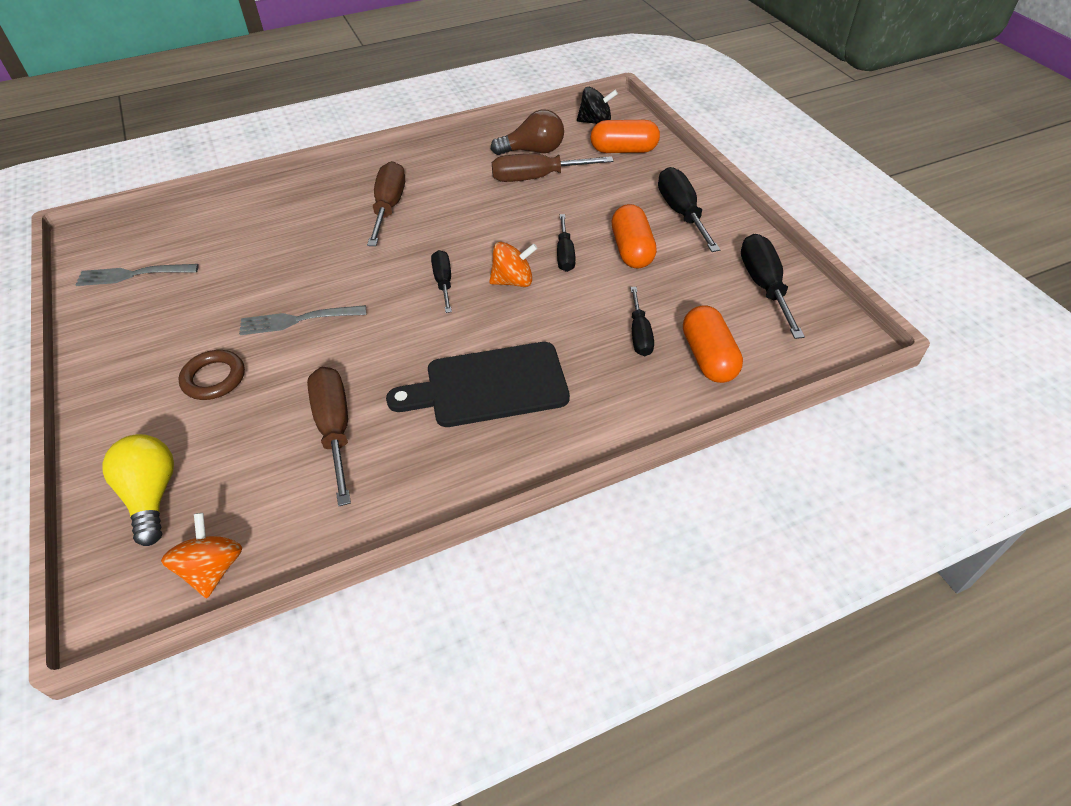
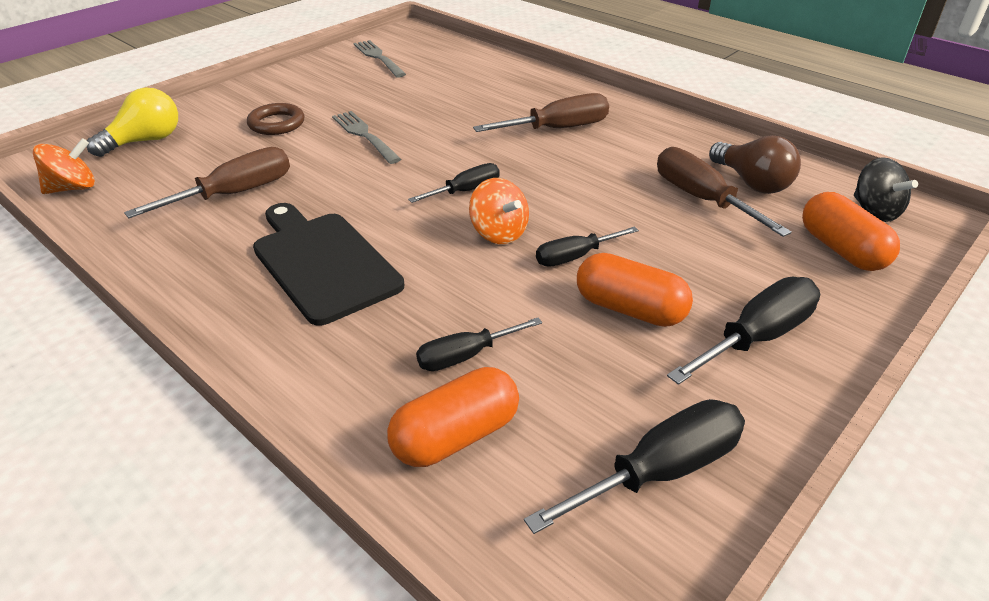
camera: 65 degrees right, 10 degrees down
orange capsule [612,204,657,268] -> orange capsule turned 60 degrees clockwise [577,253,693,327]

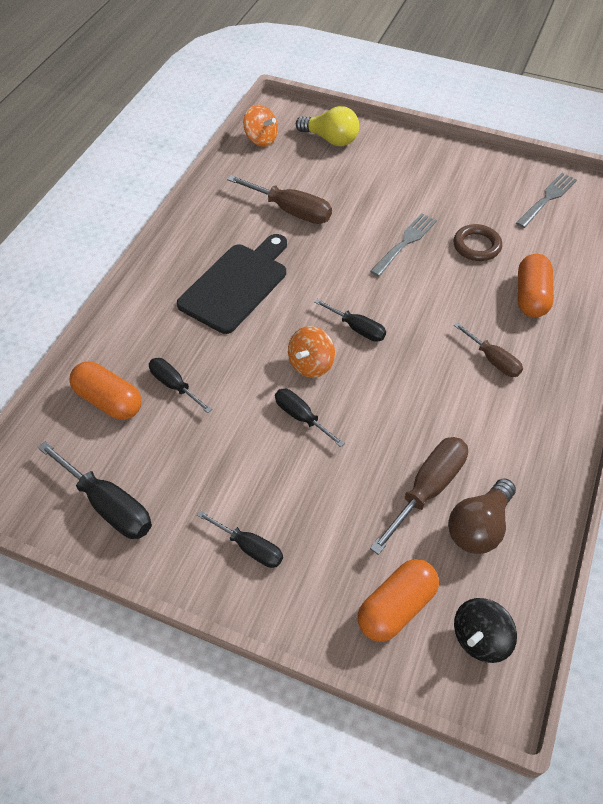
camera: 70 degrees right, 15 degrees up
brown ring [247,103,304,135] -> brown ring moved to [453,224,502,261]
brown screwdriver [473,93,609,132] -> brown screwdriver [454,322,523,377], size x0.63
orange capsule [577,253,693,327] -> orange capsule moved to [518,254,554,318]
black screwdriver [667,277,820,385] -> black screwdriver [197,510,283,568], size x0.63

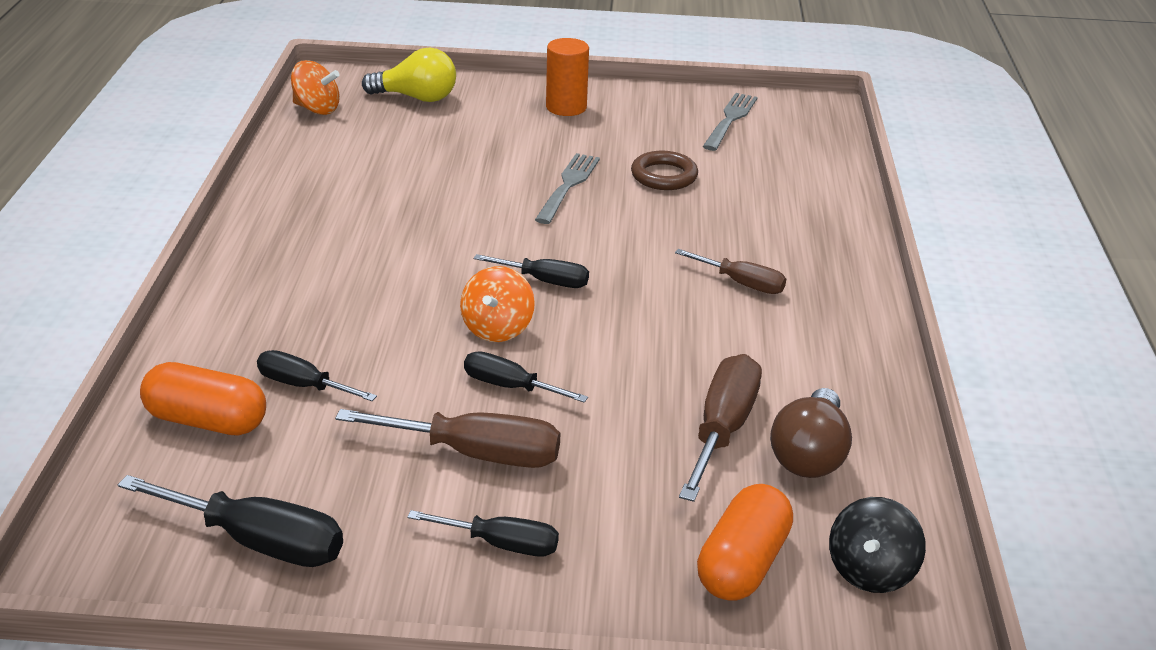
camera: 20 degrees left, 20 degrees down
black cutting board [177,234,287,334] -> none
brown screwdriver [227,175,332,224] -> brown screwdriver moved to [335,409,560,468]
orange capsule [518,254,554,318] -> none
none -> orange cylinder [546,38,589,116]

